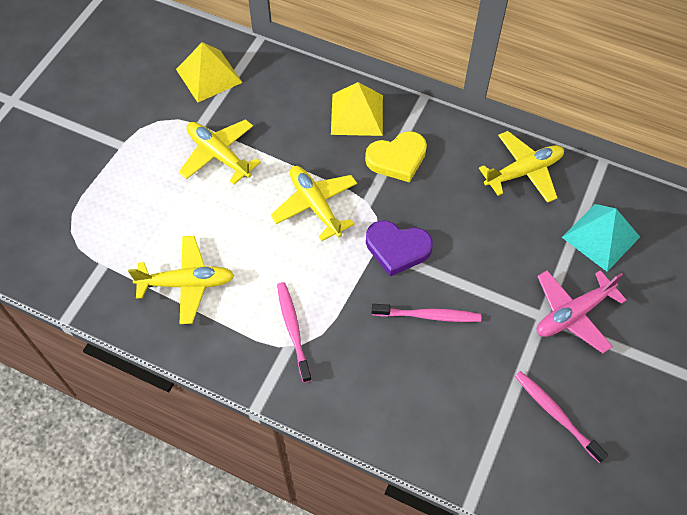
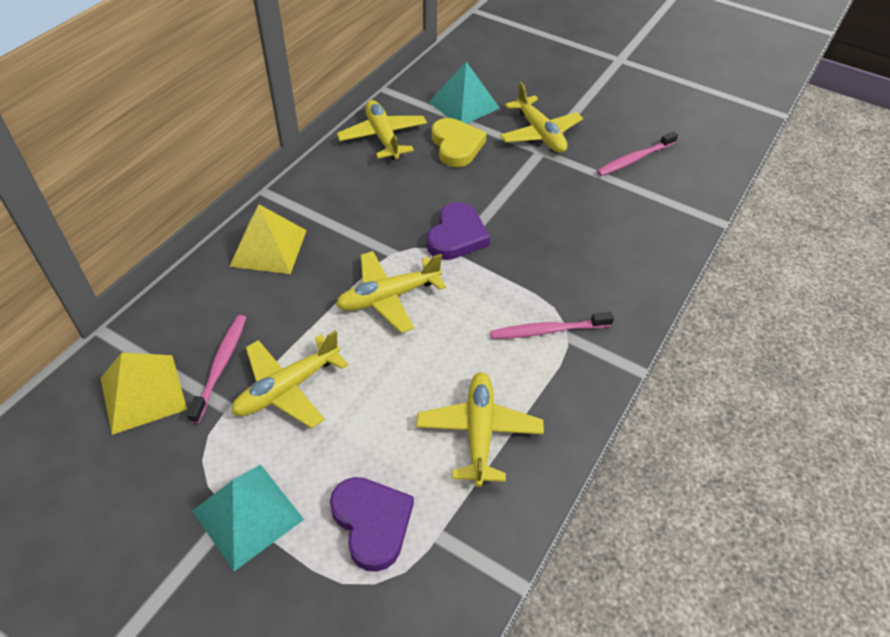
camera: 85 degrees left, 10 degrees down
yellow heart [365,131,427,182] -> yellow heart moved to [432,118,487,167]
pink toothbrush [372,304,481,322] -> pink toothbrush moved to [186,315,246,424]
pink plane [537,270,627,353] -> yellow plane [500,82,583,153]
none -> turquoise pyramid [192,464,304,571]
none -> purple heart [330,477,414,572]

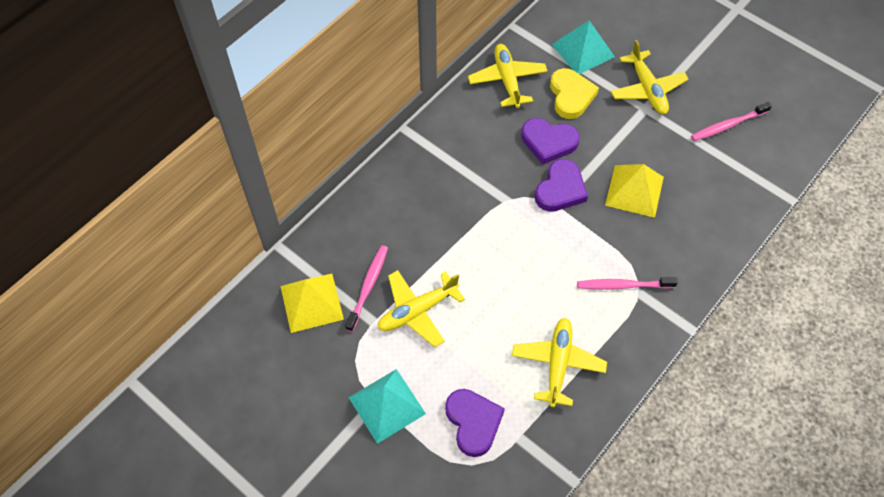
camera: 10 degrees right, 10 degrees up
yellow pyramid [229,205,307,274] -> yellow pyramid moved to [605,164,664,218]
yellow plane [336,251,446,333] -> none
none -> purple heart [521,118,580,165]

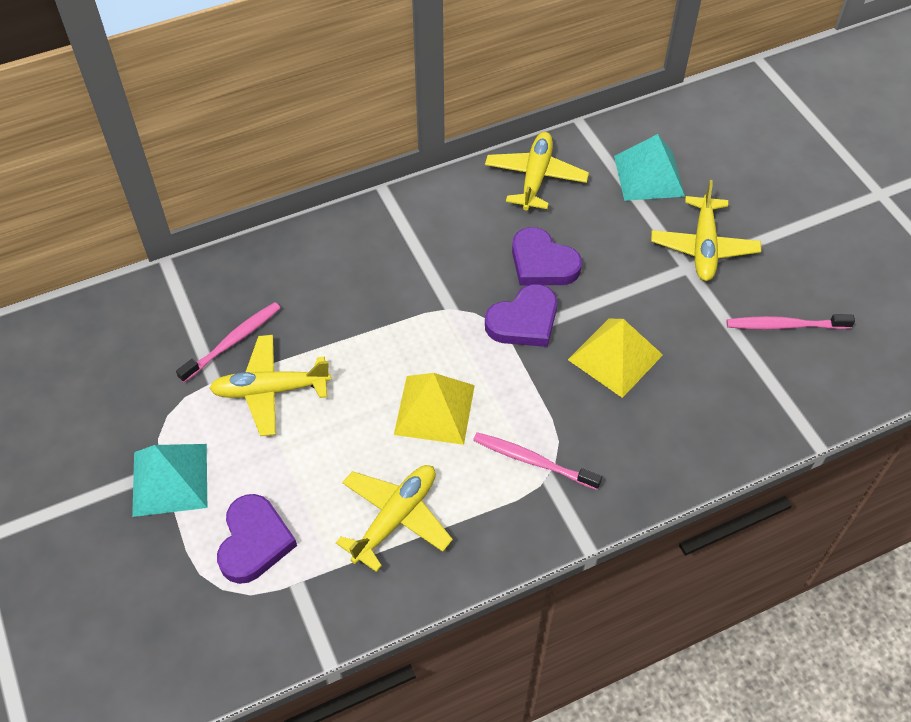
camera: 25 degrees right, 5 degrees down
yellow pyramid [280,274,344,333] -> yellow pyramid moved to [394,373,475,445]
yellow heart [550,68,599,119] -> none

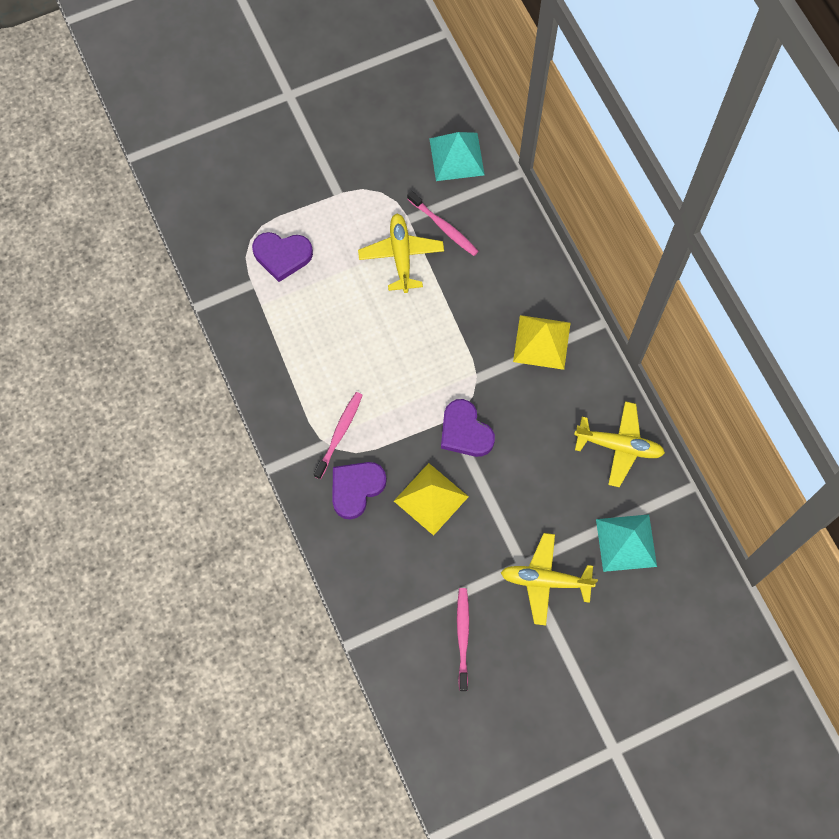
camera: 90 degrees right, 15 degrees up
turquoise pyramid [132,444,207,517] -> turquoise pyramid moved to [429,132,485,181]
yellow plane [336,465,453,572] -> none
yellow pyramid [394,373,475,445] -> yellow pyramid moved to [513,315,570,370]
purple heart [512,227,582,285] -> purple heart moved to [332,462,387,520]

